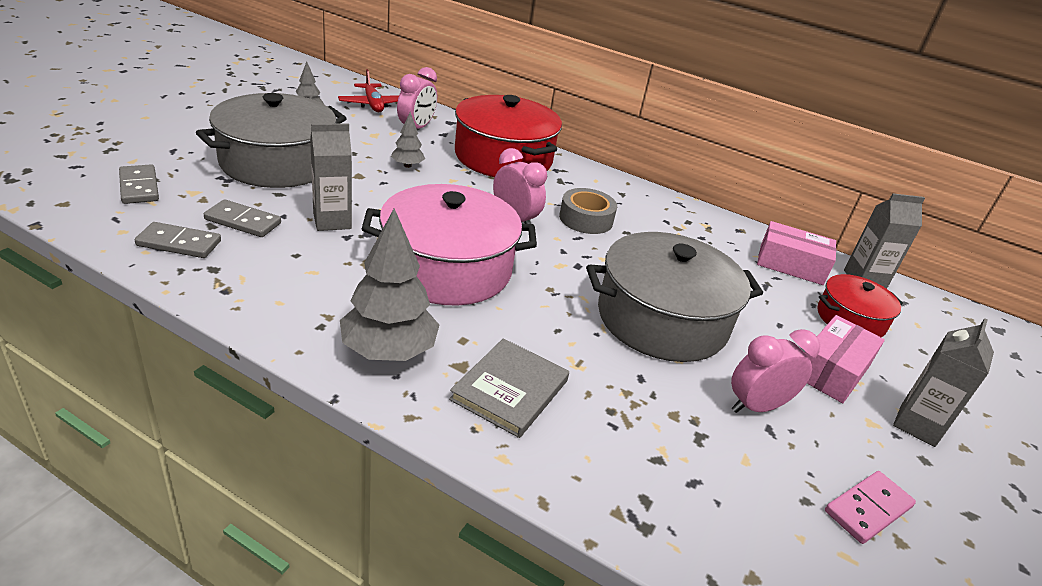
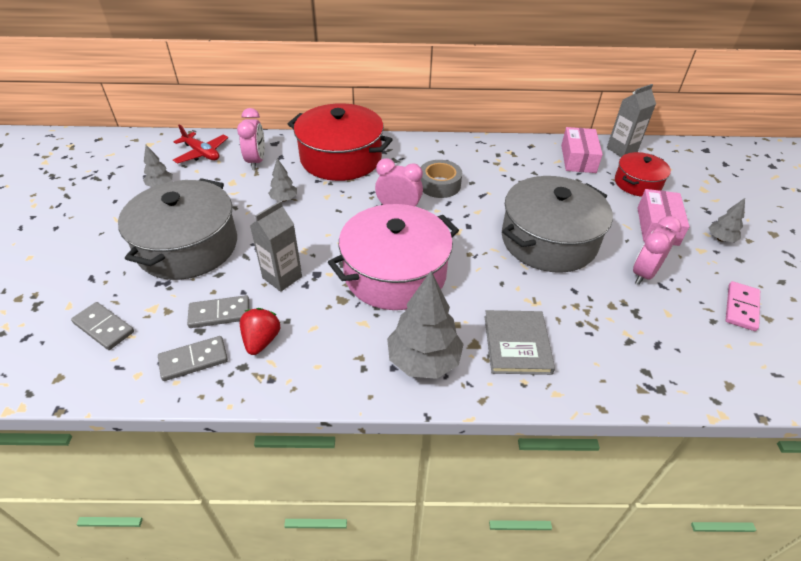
camera: 25 degrees left, 10 degrees up
pink box [757,221,836,285] -> pink box turned 75 degrees counterclockwise [561,127,603,173]
grey carton [893,318,994,447] -> grey tree [709,198,745,242]
none -> red strawberry [240,308,281,355]

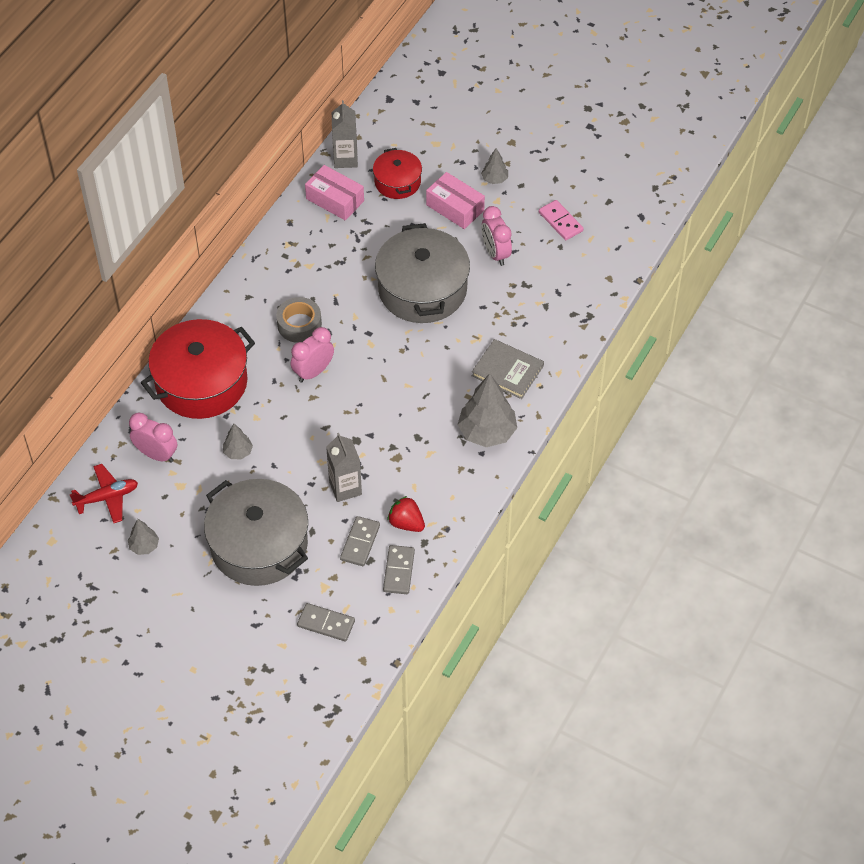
camera: 60 degrees left, 10 degrees up
grey domino [71,302,134,350] -> grey domino turned 45 degrees clockwise [297,603,355,641]
pink pot [328,204,459,310] -> none

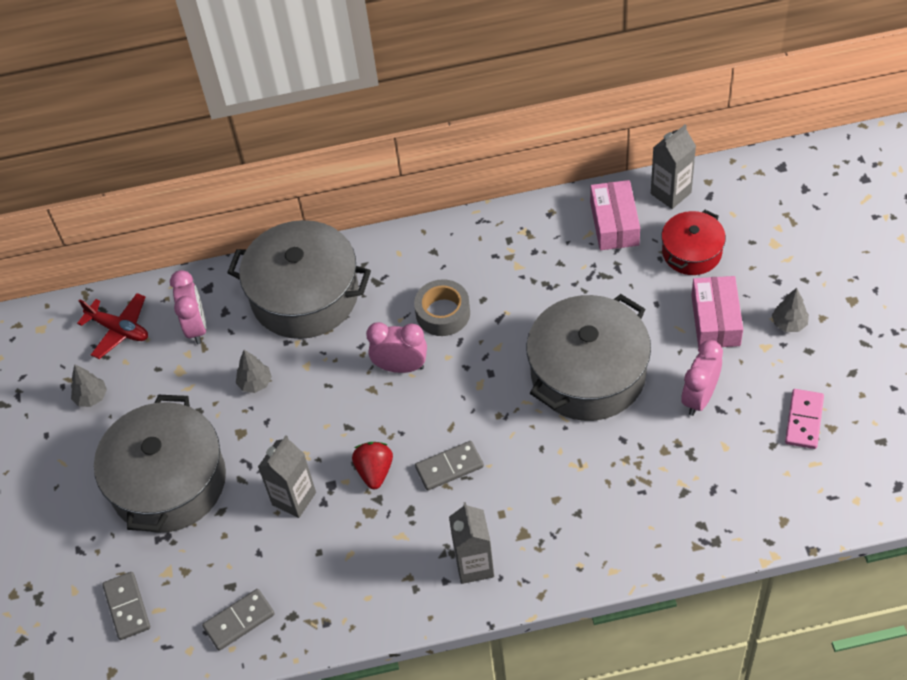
camera: 55 degrees right, 0 degrees up
red pot [141,319,255,419] -> grey pot [227,220,371,339]
grey domino [340,516,380,566] -> grey domino moved to [415,441,484,491]
red strawberry [388,496,425,532] -> red strawberry moved to [352,442,393,489]
grey tree [458,373,517,447] -> grey carton [449,502,494,584]
grey book [472,339,544,399] -> none

